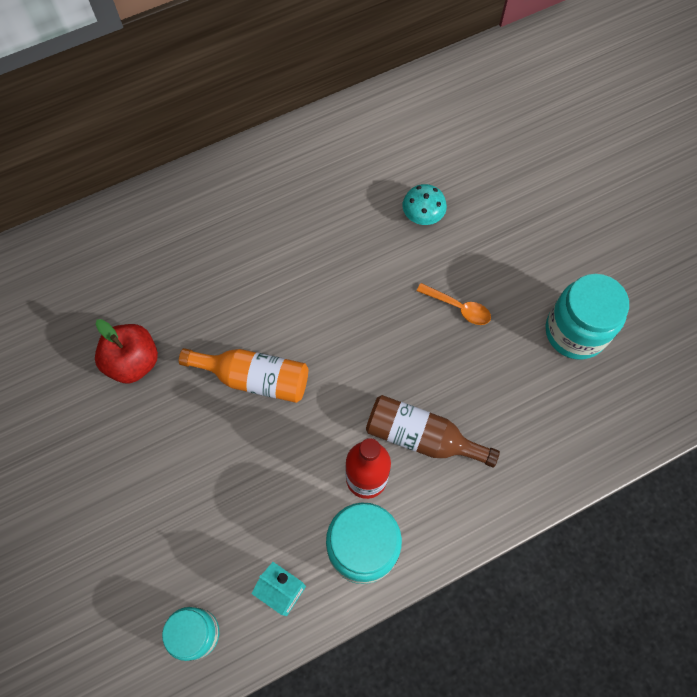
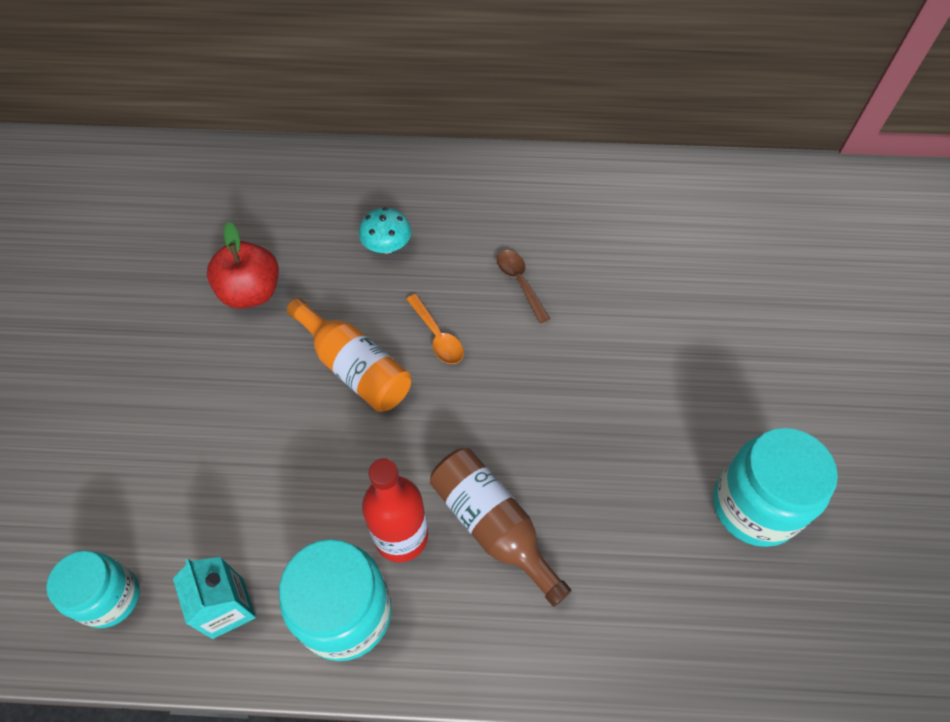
camera: 30 degrees right, 10 degrees down
turquoise mushroom [403,184,447,225] -> turquoise mushroom moved to [359,207,411,253]
orange spoon [417,283,491,325] -> orange spoon moved to [406,294,464,364]
none -> brown spoon [497,250,550,323]

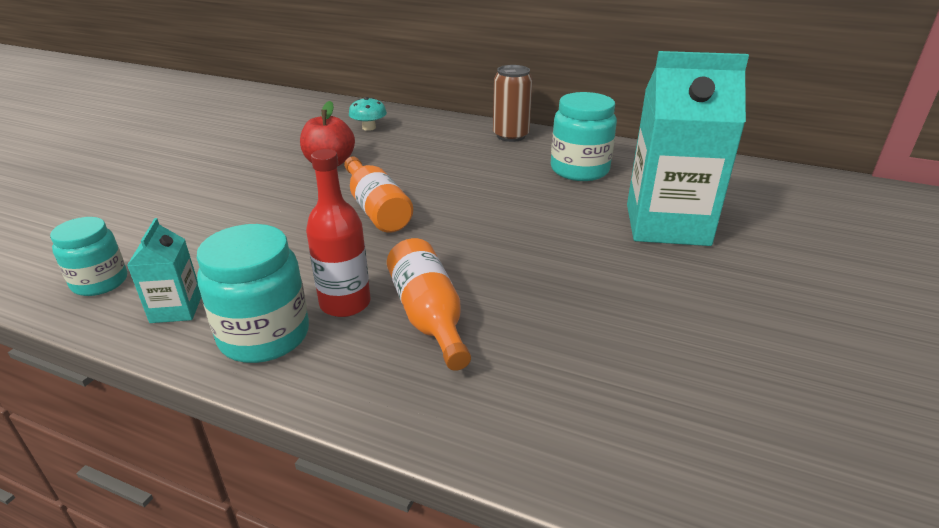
camera: 20 degrees right, 25 degrees down
turquoise mushroom [359,207,411,253] -> turquoise mushroom moved to [349,97,387,131]
orange spoon [406,294,464,364] -> none
brown bottle [430,448,572,607] -> orange bottle [387,238,471,371]
brown spoon [497,250,550,323] -> none
turquoise jar [713,428,838,547] -> turquoise jar moved to [551,92,617,181]
none -> brown can [493,65,533,142]
none -> turquoise carton [627,51,749,246]

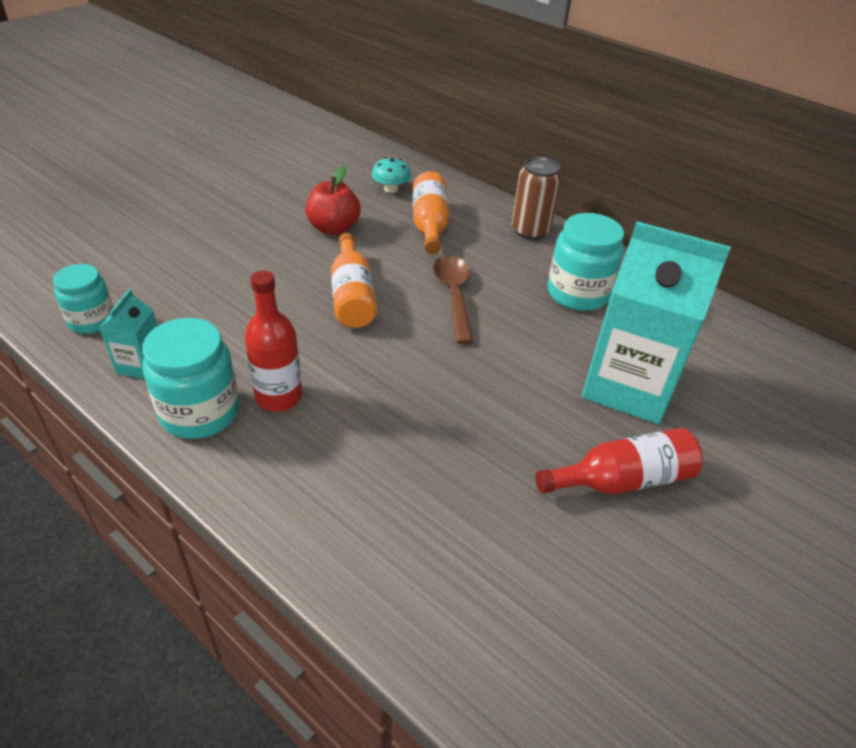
camera: 15 degrees right, 10 degrees up
orange bottle [387,238,471,371] -> orange bottle moved to [413,171,449,254]
none -> brown spoon [433,255,474,344]
none -> red bottle [535,428,703,494]

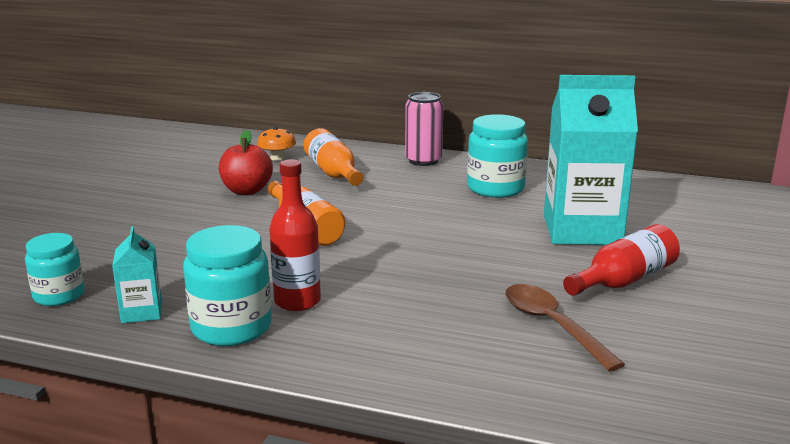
camera: 20 degrees left, 20 degrees down
turquoise mushroom [372,157,411,193] -> orange mushroom [257,127,296,160]
brown spoon [433,255,474,344] -> brown spoon moved to [506,284,625,372]
brown can [512,157,562,240] -> pink can [405,92,443,166]

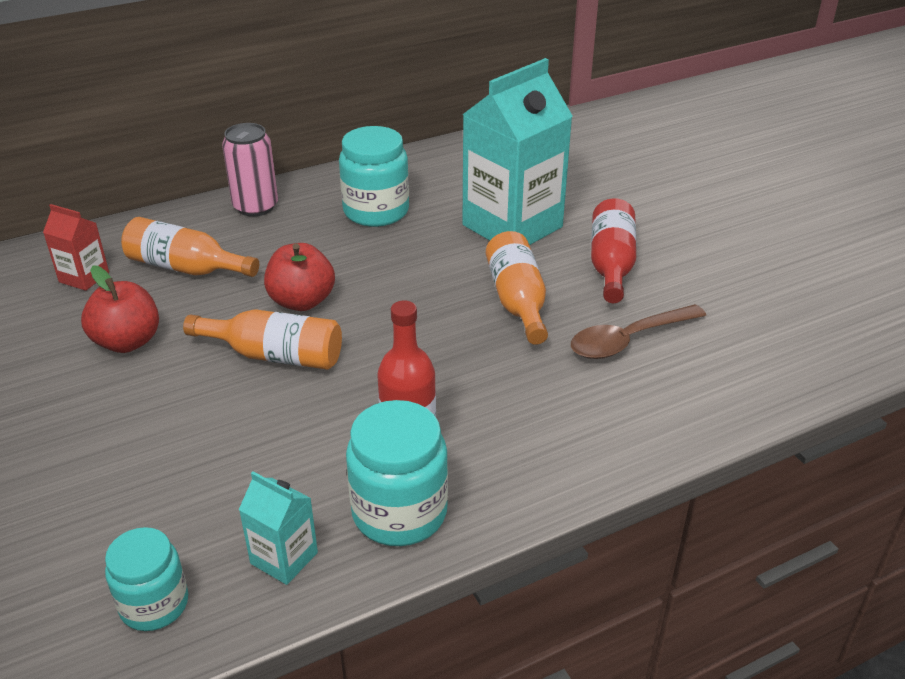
camera: 45 degrees left, 15 degrees up
orange mushroom [257,127,296,160] -> red carton [43,204,109,291]
brown spoon [506,284,625,372] -> brown spoon turned 45 degrees counterclockwise [571,304,706,359]
none -> red apple [264,243,335,311]
none -> orange bottle [486,231,548,345]

